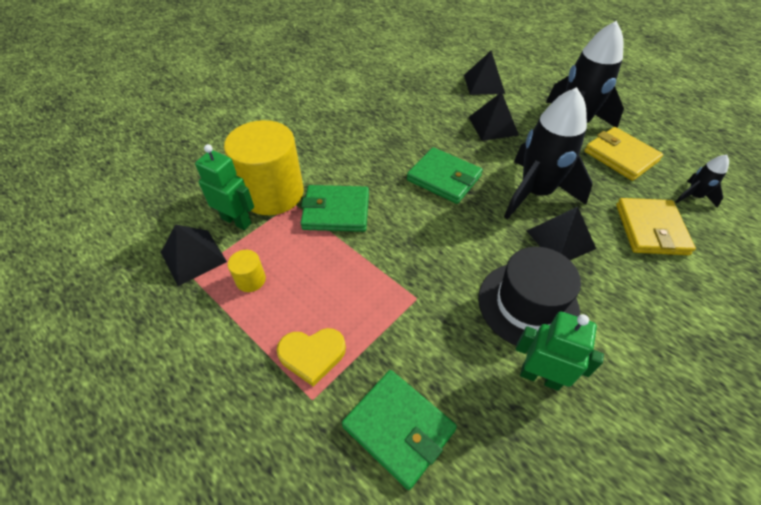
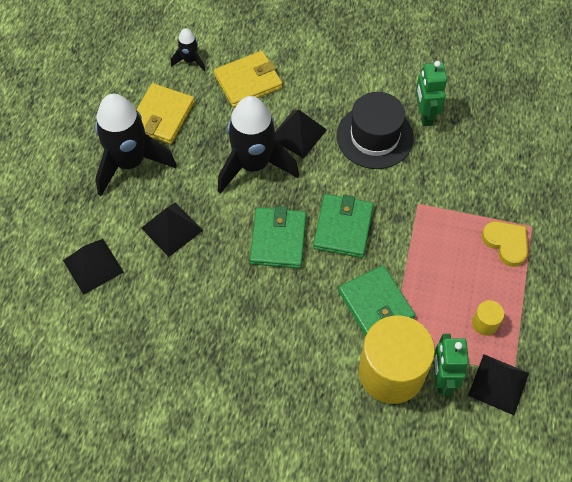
camera: 120 degrees left, 10 degrees up
green wallet [342,370,457,490] -> green wallet moved to [313,194,374,258]

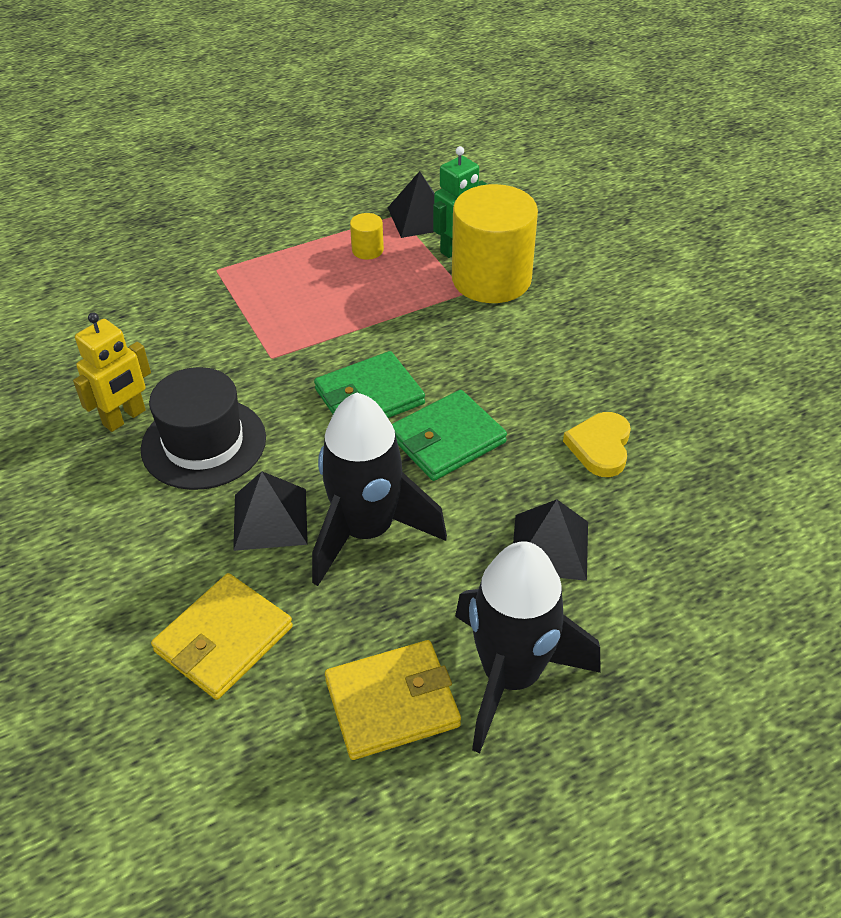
camera: 130 degrees left, 15 degrees down
black pyramid [63,239,124,295] -> none
black rocket [171,28,205,71] -> none
yellow wallet [214,51,282,107] -> yellow wallet turned 75 degrees counterclockwise [151,573,293,700]
green wallet [338,265,415,336] -> none
green robot [415,61,447,126] -> yellow robot [73,312,151,432]
yellow heart [482,221,528,267] -> yellow heart moved to [563,412,631,477]

